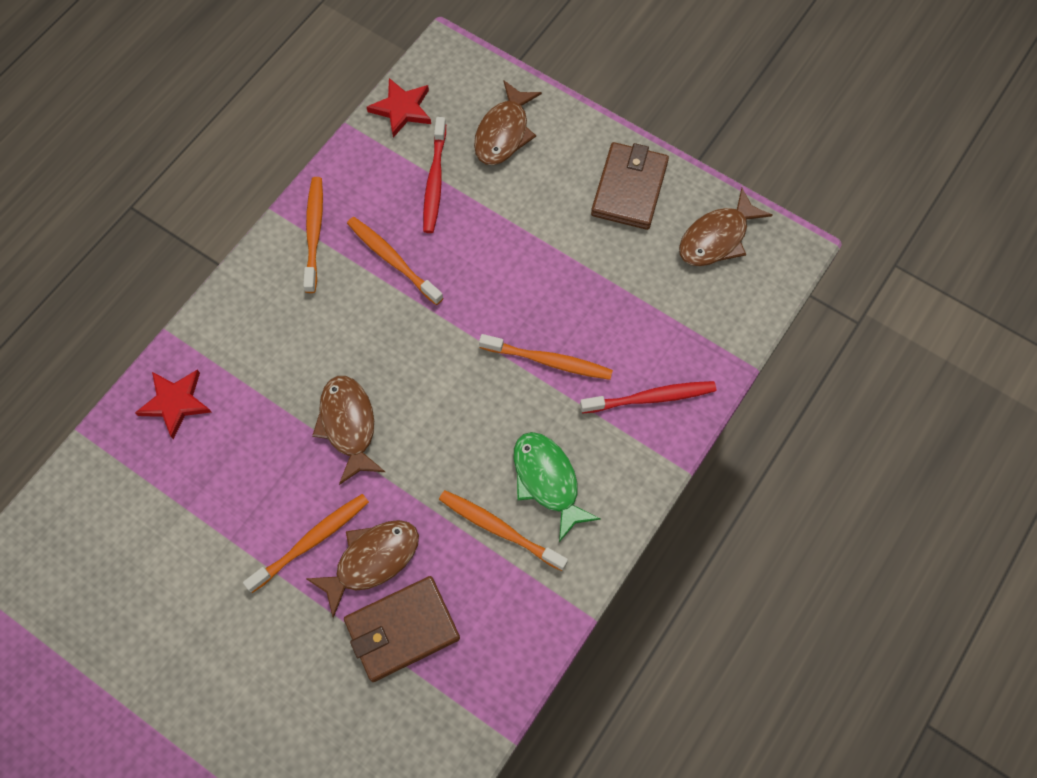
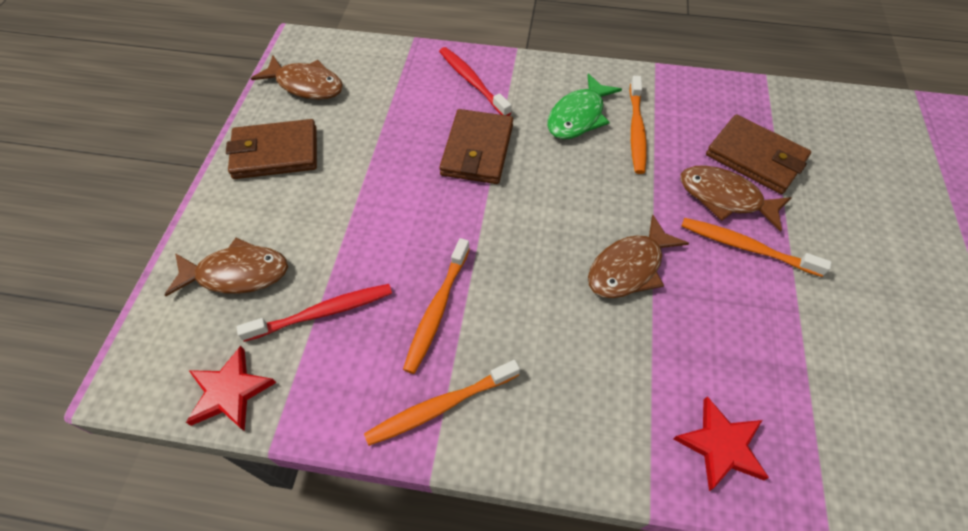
camera: 115 degrees left, 10 degrees down
orange toothbrush [479,334,613,380] -> brown wallet [439,109,513,184]

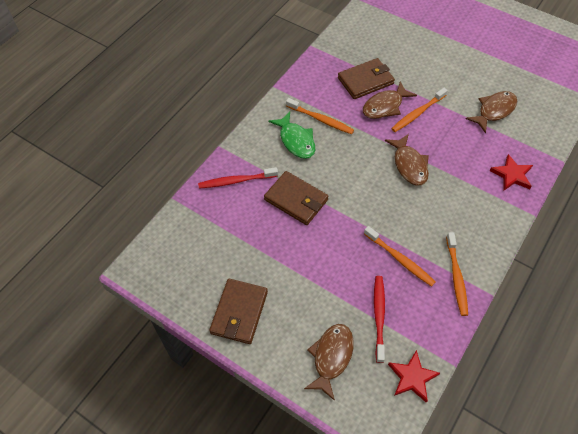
camera: 65 degrees left, 0 degrees up
brown fish [251,55,343,100] -> brown fish moved to [466,91,517,133]

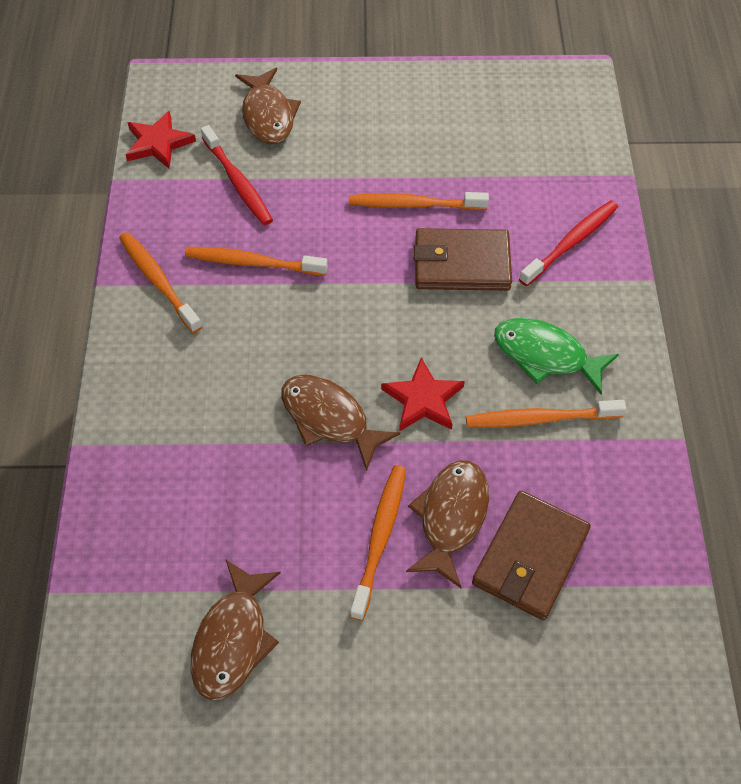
camera: 145 degrees right, 0 degrees up
brown wallet [209,279,268,344] -> none
red star [490,154,533,190] -> red star moved to [381,358,465,431]
none -> orange toothbrush [349,192,489,210]

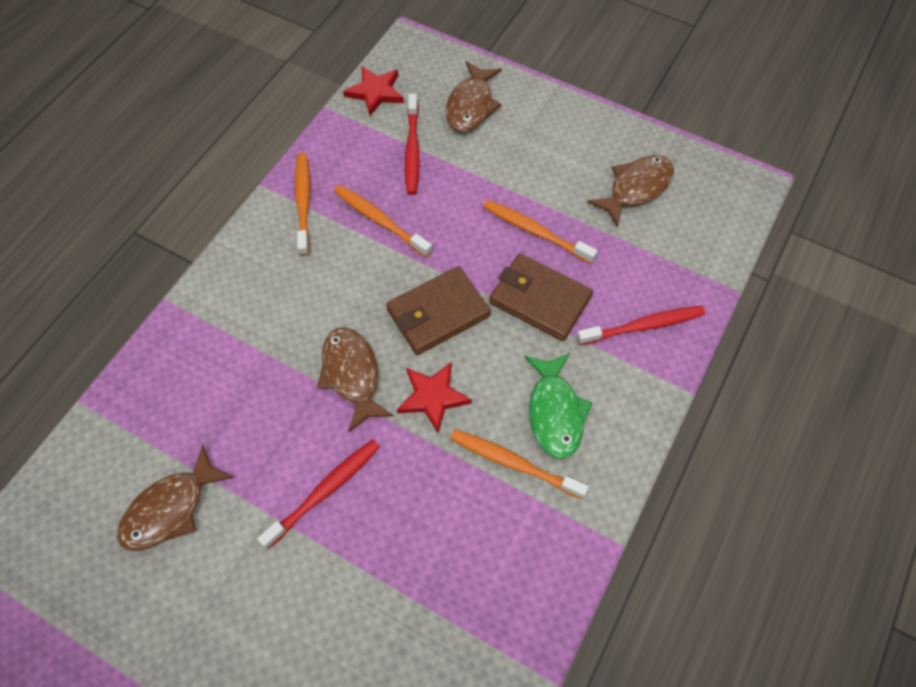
camera: 30 degrees right, 5 degrees up
orange toothbrush [350,465,406,621] -> red toothbrush [257,439,380,549]
brown fish [406,460,489,588] -> brown fish moved to [587,155,674,227]
brown wallet [472,491,591,620] -> brown wallet moved to [386,266,491,355]
green fish [494,318,619,395] -> green fish turned 150 degrees counterclockwise [525,353,593,459]

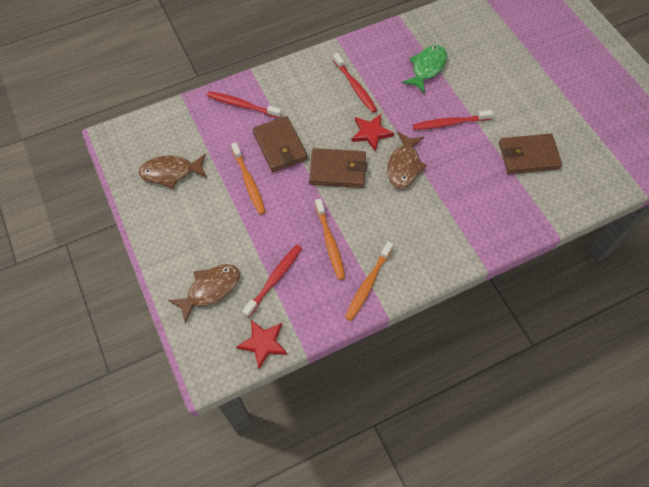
camera: 145 degrees left, 0 degrees up
brown fish [117,444,234,551] -> brown wallet [499,134,562,174]
orange toothbrush [450,429,589,499] -> red toothbrush [333,53,377,113]
green fish [525,353,593,459] -> green fish moved to [402,45,447,93]

